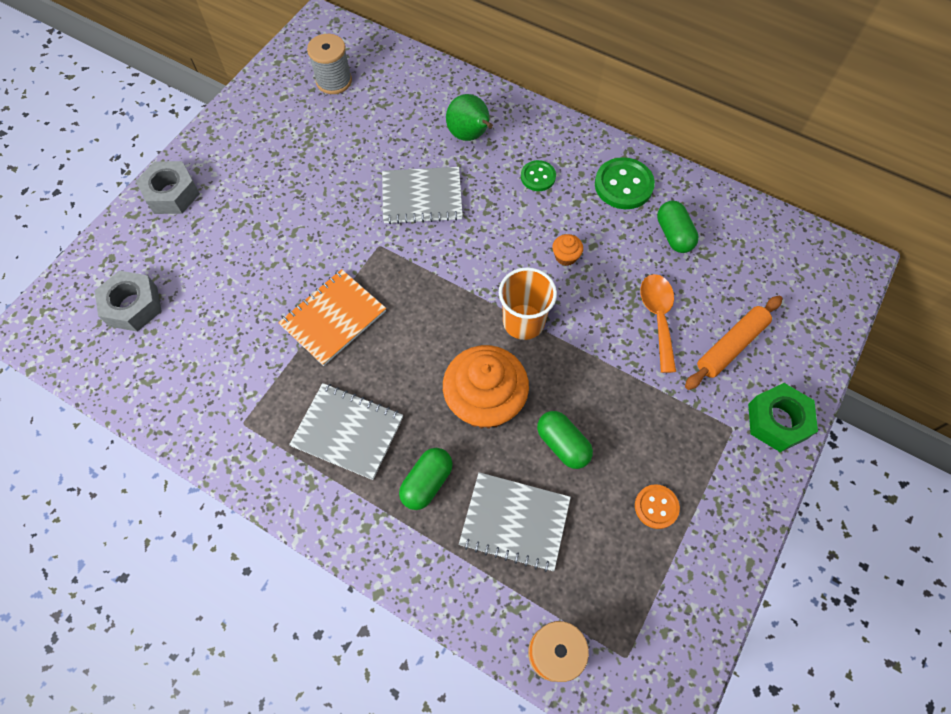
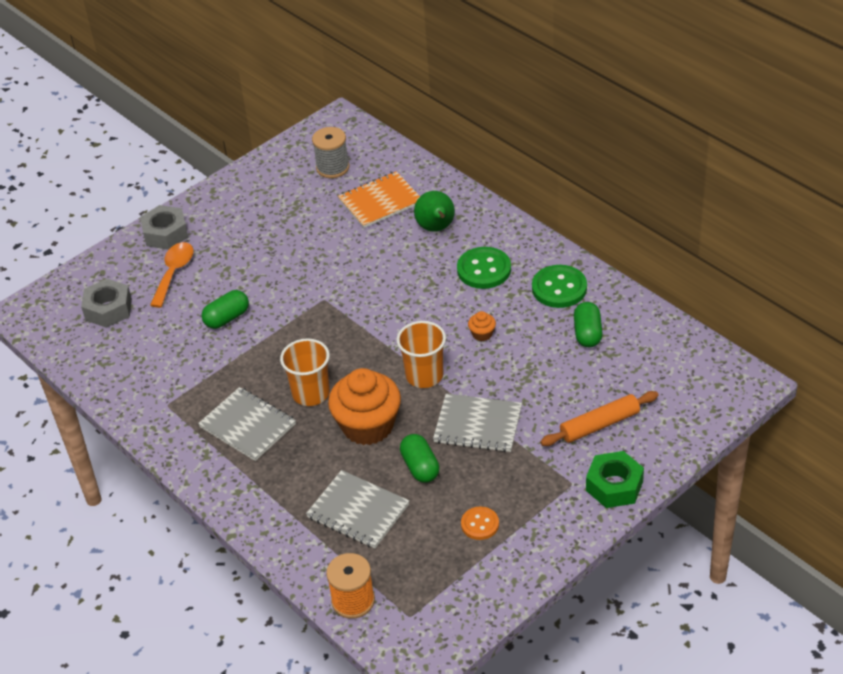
camera: 20 degrees right, 20 degrees down
orange notebook [278,269,386,366] -> orange notebook moved to [338,171,420,228]
grey notebook [382,167,463,224] -> grey notebook moved to [433,393,522,452]
green capsule [399,448,453,510] -> green capsule moved to [201,290,249,329]
green button [521,160,556,191] -> green button [457,247,511,289], size x1.65
orange spoon [640,274,676,373] -> orange spoon moved to [150,242,193,308]
none -> orange cup [280,339,330,406]

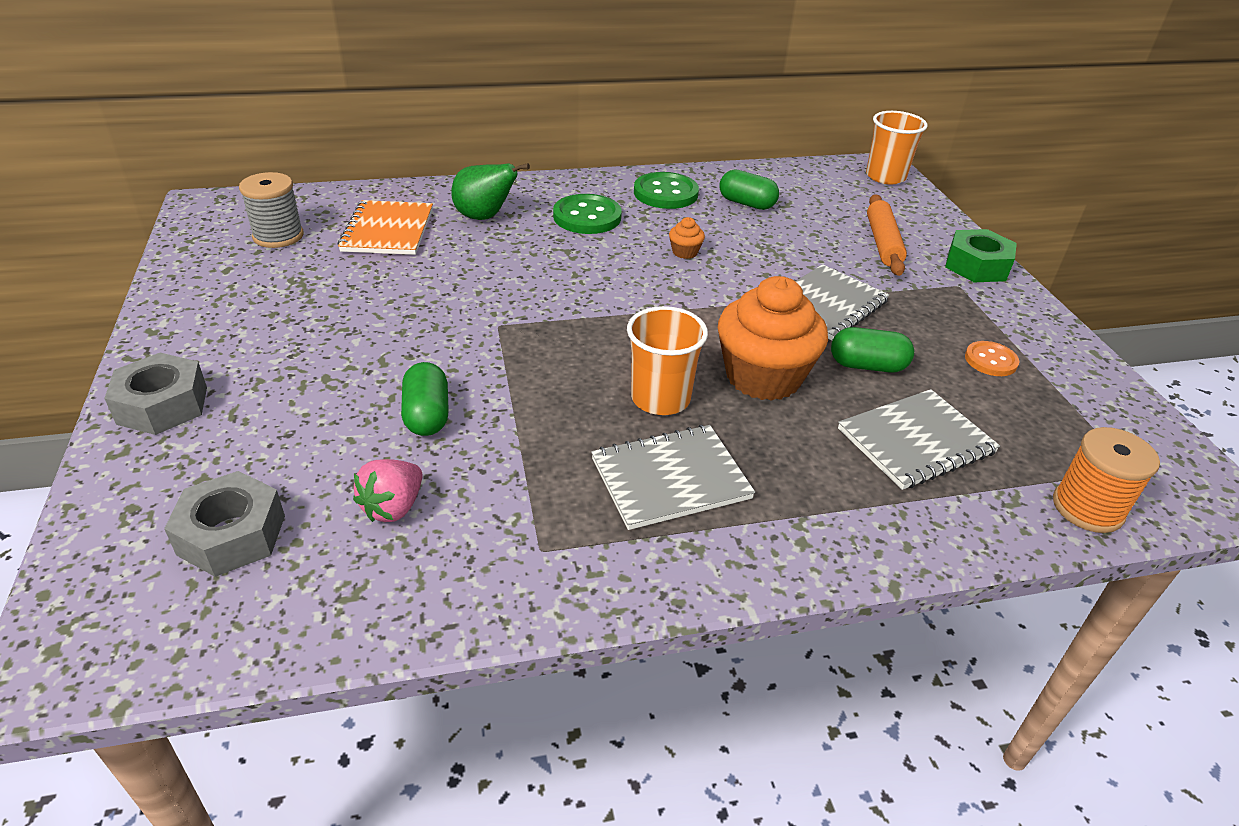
camera: 65 degrees left, 5 degrees down
orange spoon [150,242,193,308] -> none
orange cup [397,321,446,388] -> orange cup moved to [866,111,928,184]
none -> pink strawberry [353,459,423,522]

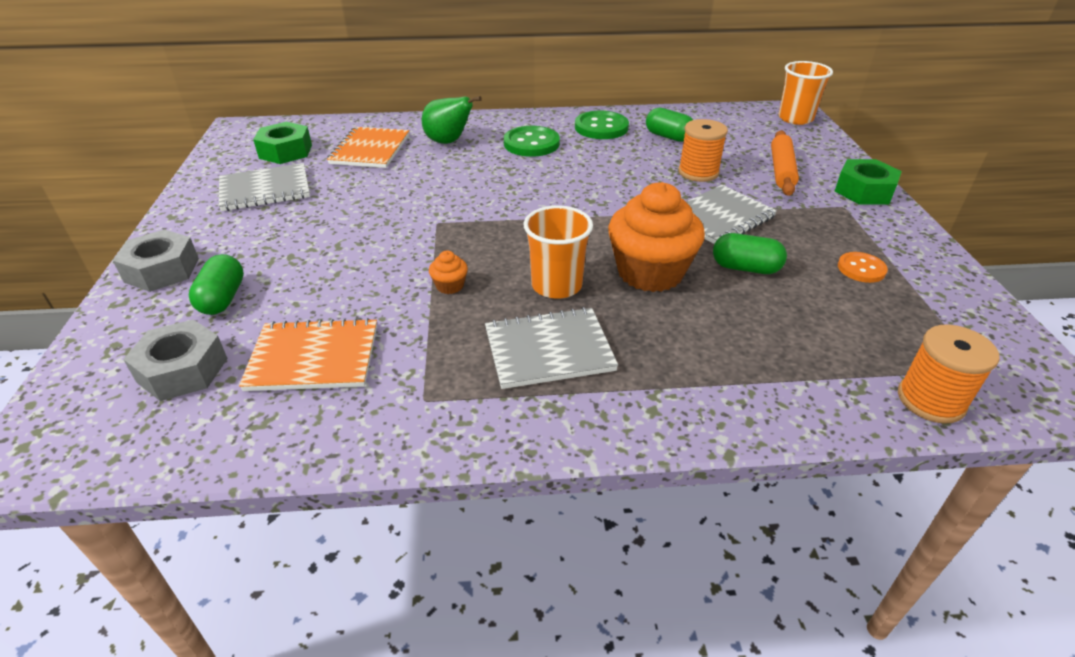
camera: 10 degrees right, 0 degrees up
grey spool [239,172,304,248] -> green nut [253,122,312,164]
pink strawberry [353,459,423,522] -> orange notebook [239,318,377,391]
green capsule [401,362,449,436] -> green capsule moved to [189,254,244,315]
orange cupcake [669,217,705,259] -> orange cupcake moved to [429,251,468,294]
grey notebook [838,389,1000,490] -> grey notebook moved to [219,163,310,211]
none -> orange spool [678,119,728,182]

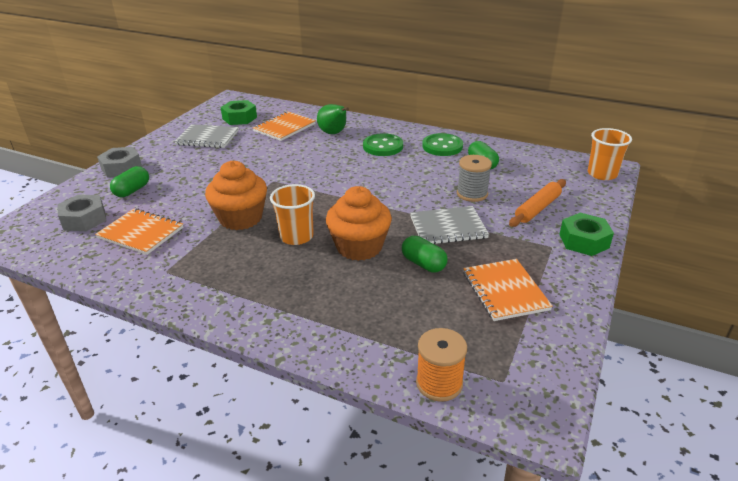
camera: 30 degrees right, 5 degrees down
orange cupcake [429,251,468,294] -> orange cupcake [205,161,267,230], size x2.45
grey notebook [485,307,618,389] -> none
orange spool [678,119,728,182] -> grey spool [457,155,492,202]
orange button [838,252,888,283] -> orange notebook [463,259,553,321]

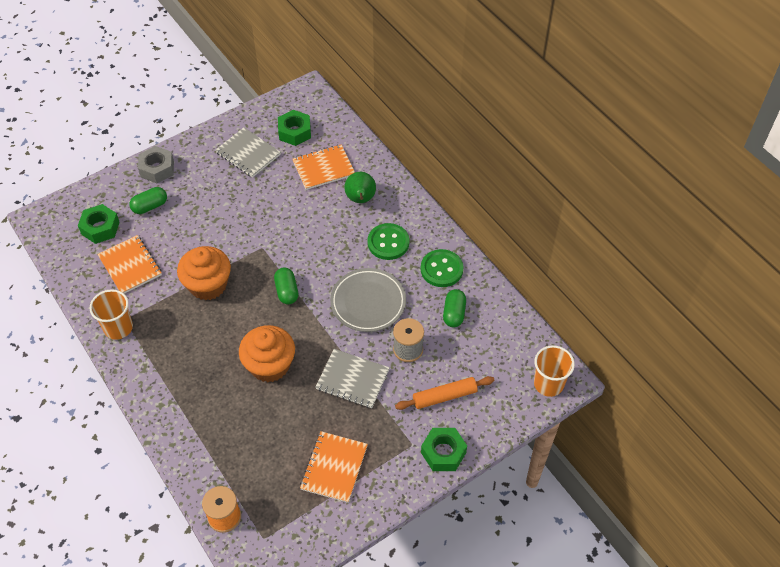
camera: 30 degrees right, 20 degrees up
grey nut [57,194,107,231] -> green nut [78,204,120,244]
orange cup [270,184,315,245] -> orange cup moved to [90,289,133,340]
green capsule [402,236,448,272] -> green capsule moved to [274,267,298,305]
none -> grey plate [330,268,406,332]

